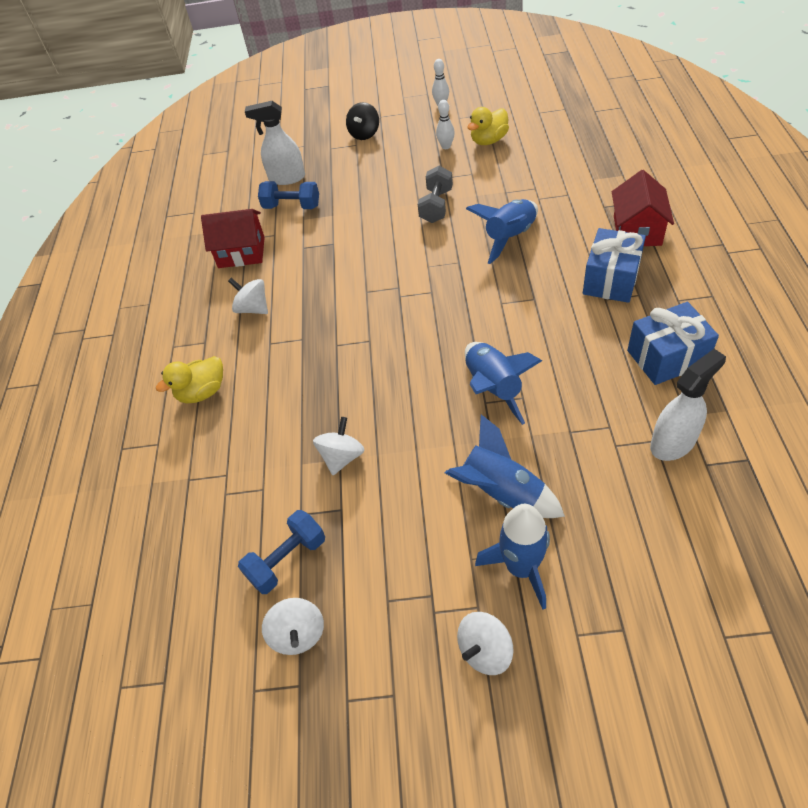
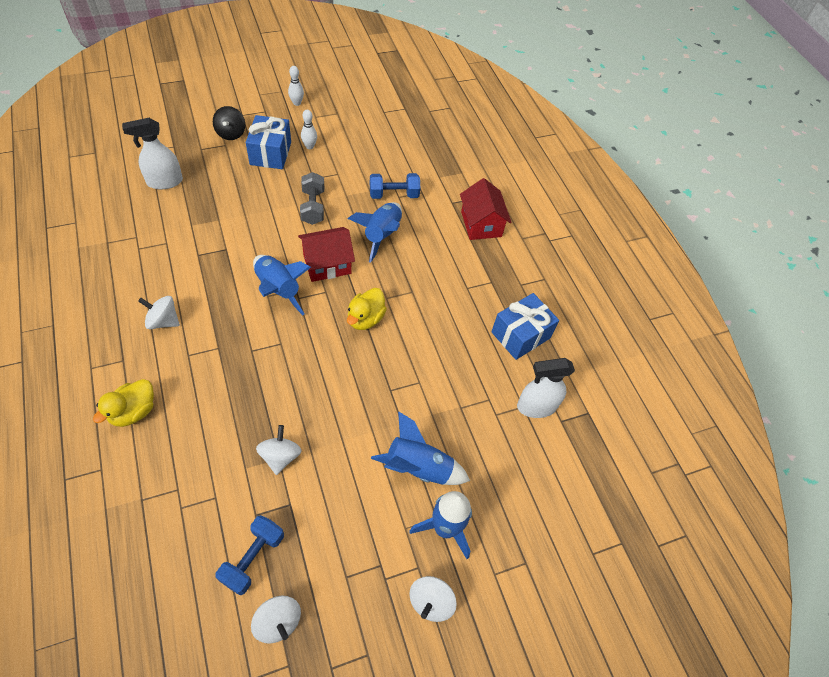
camera: 30 degrees left, 5 degrees up
red house [201,209,265,268] -> red house moved to [298,227,355,282]
blue dumbbell [258,181,319,209] -> blue dumbbell moved to [370,173,420,199]
blue rocket [465,342,542,425] -> blue rocket moved to [253,255,311,315]
yellow duck [467,107,509,145] -> yellow duck moved to [347,288,387,330]
blue gift [583,228,646,303] -> blue gift moved to [246,115,291,169]
white spray bottle [650,349,726,461] -> white spray bottle turned 135 degrees counterclockwise [517,358,575,418]

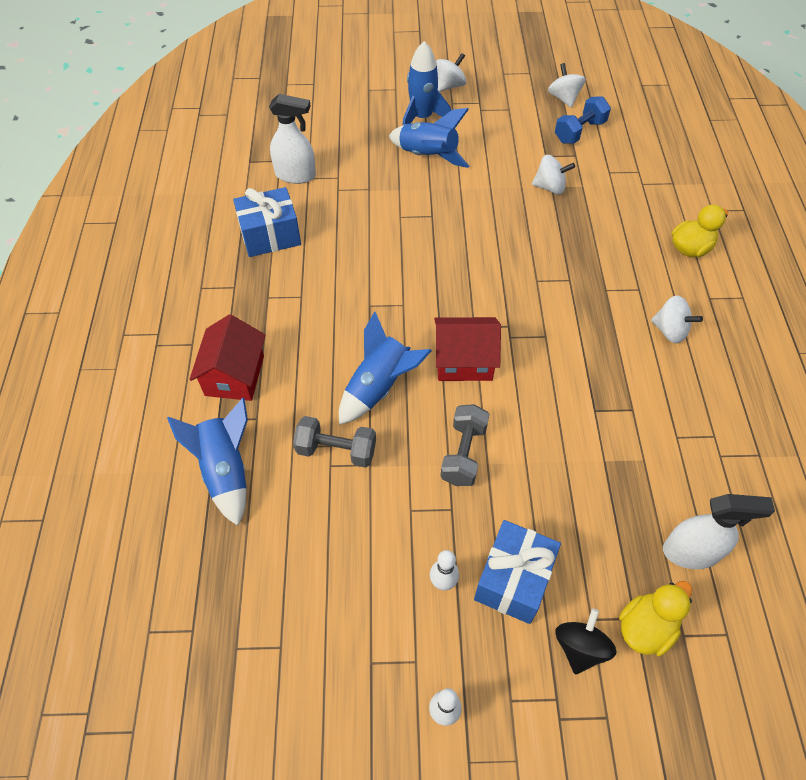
camera: 155 degrees left, 0 degrees up
blue rocket [253,255,311,315] -> blue rocket moved to [167,398,248,526]
white spinning top [256,425,302,475] -> white spinning top turned 105 degrees counterclockwise [532,155,575,194]
yellow duck [347,288,387,330] -> yellow duck moved to [619,581,692,656]
blue dumbbell [370,173,420,199] -> grey dumbbell [293,416,376,468]

